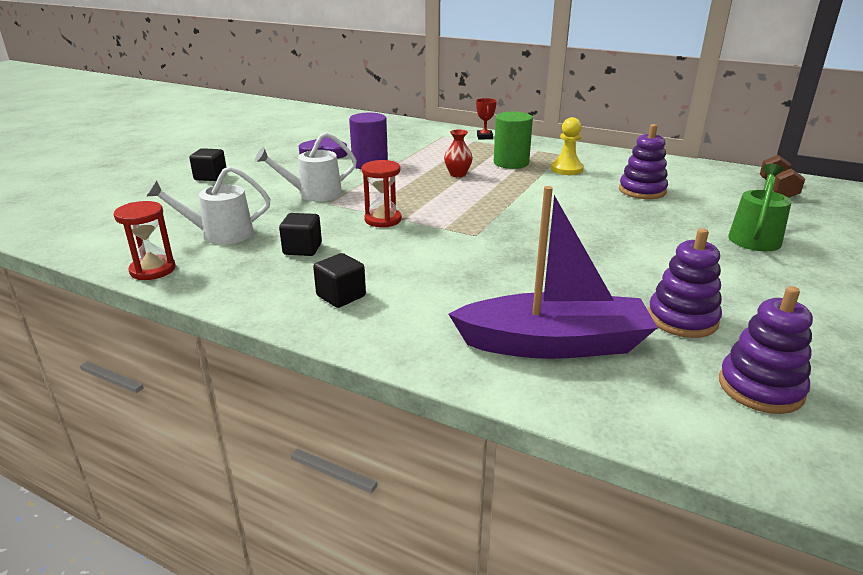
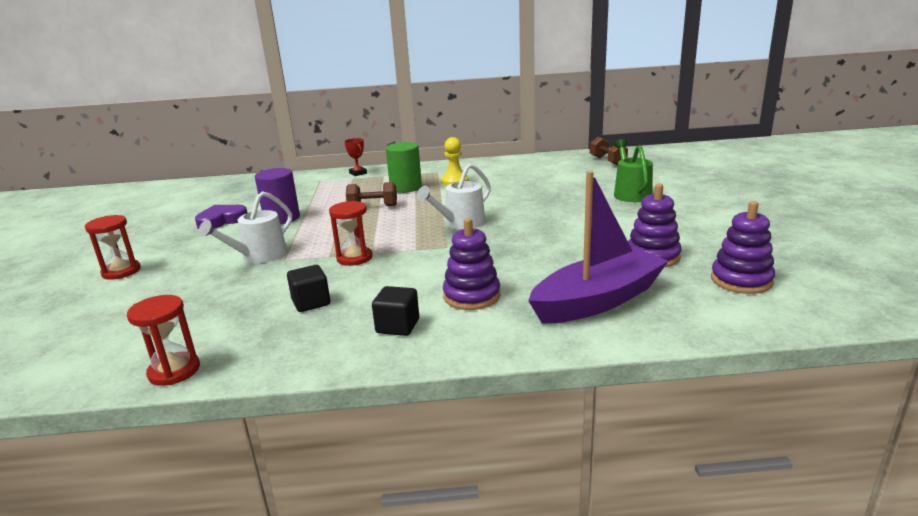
camera: 30 degrees left, 5 degrees down
white watering can [146,166,270,245] -> white watering can moved to [417,164,491,229]
black cube [189,148,226,181] -> red hourglass [85,215,141,280]
red vase [444,129,473,177] -> brown dumbbell [346,182,397,206]
purple stacking toy [619,124,668,199] -> purple stacking toy moved to [443,218,501,310]

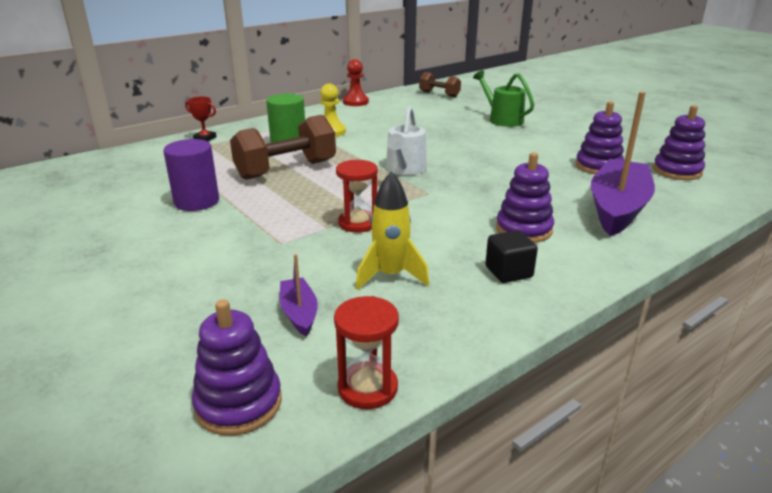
camera: 35 degrees left, 5 degrees up
red hourglass [85,215,141,280] -> none
purple heart [195,205,247,229] -> none
white watering can [199,191,292,263] -> none
black cube [287,265,330,312] -> yellow rocket [356,172,429,290]
brown dumbbell [346,182,397,206] -> brown dumbbell [230,115,336,180], size x1.75
none -> purple stacking toy [192,299,282,436]
none -> purple boat [280,254,318,337]
none -> red pawn [343,59,369,106]

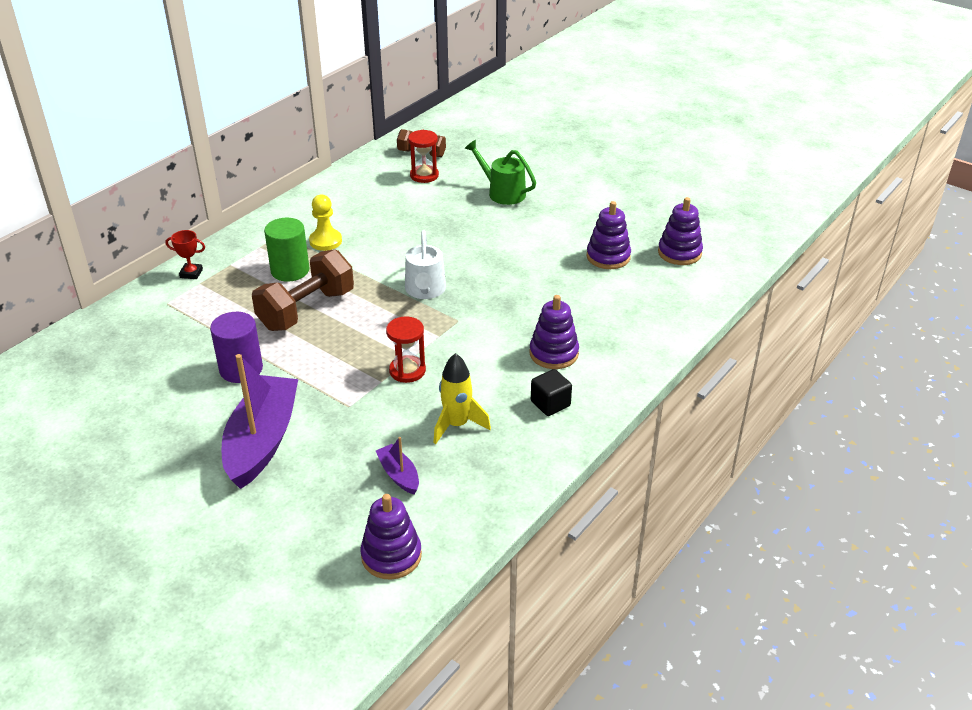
camera: 15 degrees left, 10 degrees up
red hourglass [334,296,399,409] -> red hourglass moved to [408,130,439,183]
red pawn [343,59,369,106] -> none
purple boat [591,92,655,236] -> purple boat moved to [222,354,298,489]

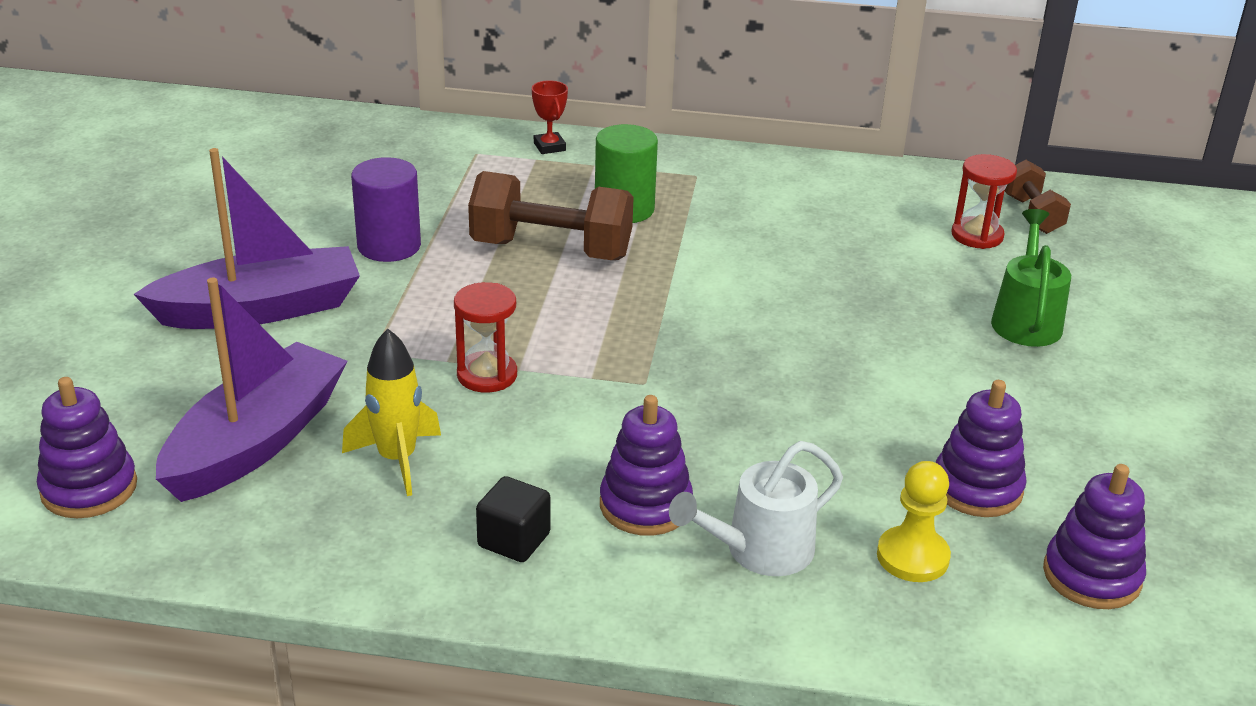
camera: 60 degrees right, 5 degrees down
yellow pawn [309,195,342,251] -> yellow pawn moved to [877,461,951,582]
purple boat [376,437,419,494] -> purple boat [156,278,348,502], size x2.19
white watering can [405,230,446,299] -> white watering can moved to [669,441,843,576]

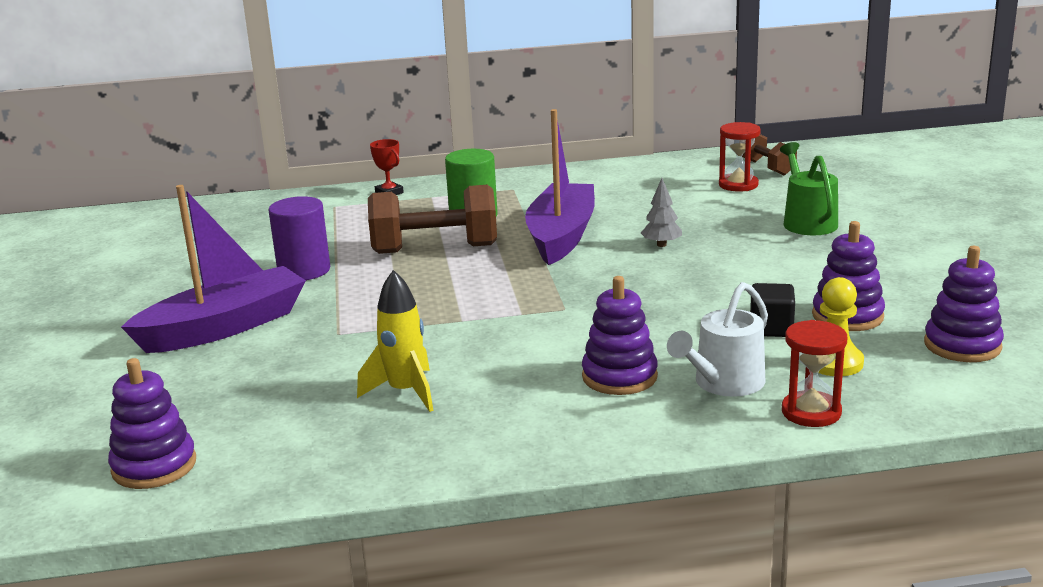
camera: 15 degrees left, 10 degrees down
purple boat [156,278,348,502] -> purple boat moved to [525,109,595,265]
red hourglass [454,282,517,392] -> red hourglass moved to [782,320,847,427]
black cube [476,476,550,562] -> black cube moved to [750,283,795,337]
none -> grey tree [641,178,682,247]

